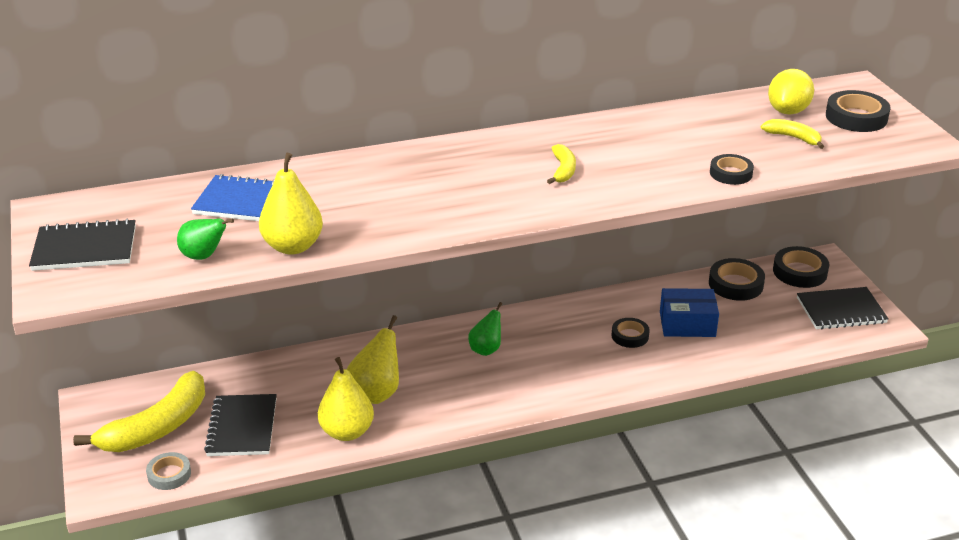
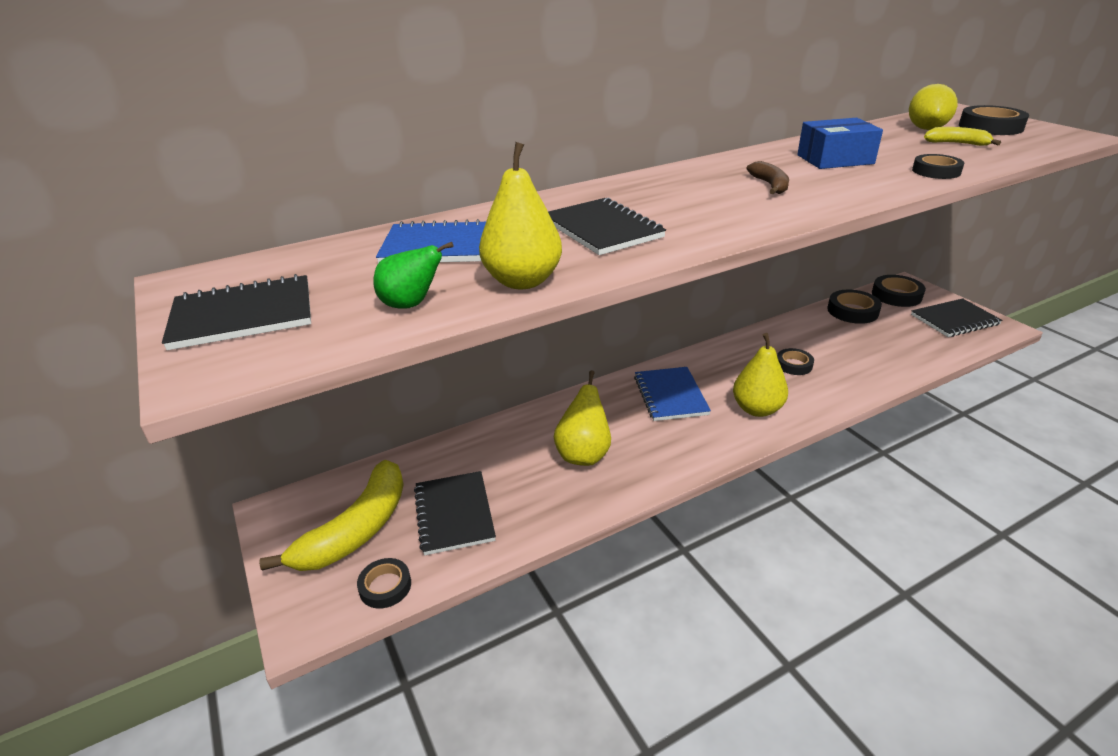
camera: 10 degrees left, 0 degrees up
grey tape [146,452,191,490] -> black tape [357,558,411,609]
yellow pear [318,357,374,441] -> yellow pear moved to [733,333,788,417]
green pear [468,302,502,356] -> blue notebook [634,367,711,421]
yellow banana [547,144,576,184] -> brown banana [746,161,789,194]
blue box [660,288,719,337] -> blue box moved to [797,118,883,169]
none -> black notebook [548,197,666,255]

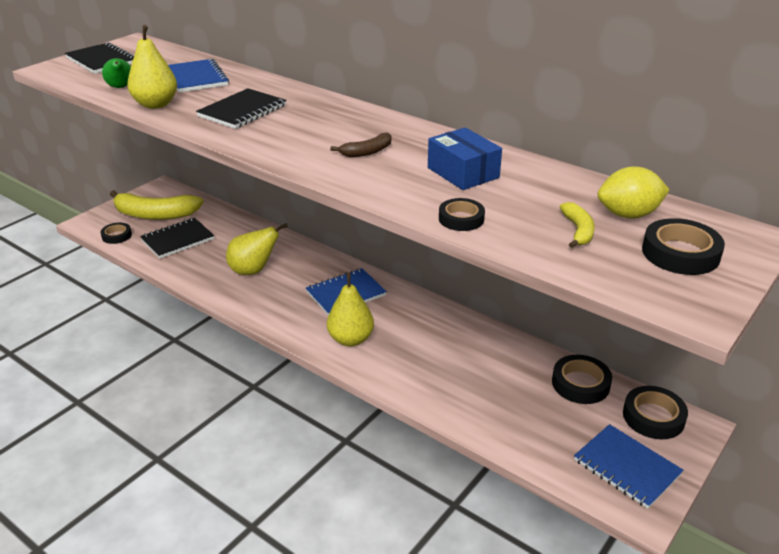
camera: 65 degrees right, 0 degrees up
black tape [777,348,814,375] -> none
black notebook [911,298,1002,337] -> blue notebook [574,424,684,509]

